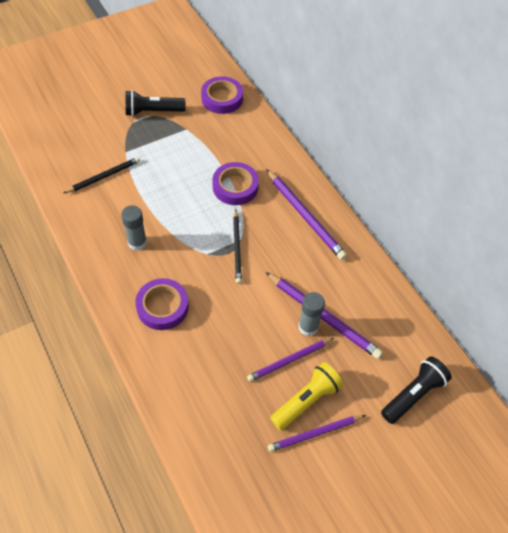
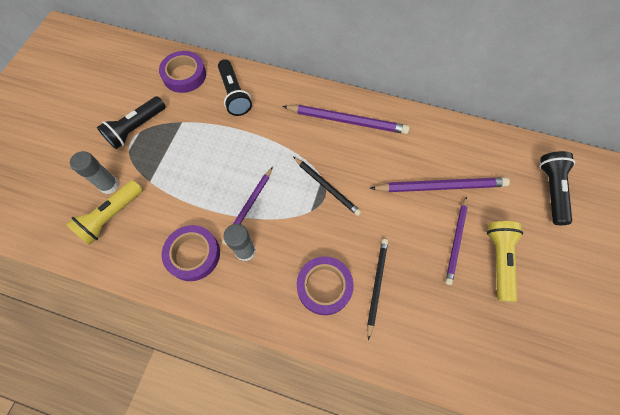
camera: 40 degrees left, 10 degrees up
black pencil [64,157,140,193] -> black pencil moved to [367,239,388,340]
purple tape [212,162,259,205] -> purple tape moved to [162,225,220,281]
purple pencil [268,415,366,452] -> purple pencil moved to [222,167,273,245]
grey glue stick [298,292,325,336] -> grey glue stick moved to [70,151,119,194]
none -> yellow flashlight [66,180,143,245]
none -> black flashlight [218,59,252,116]

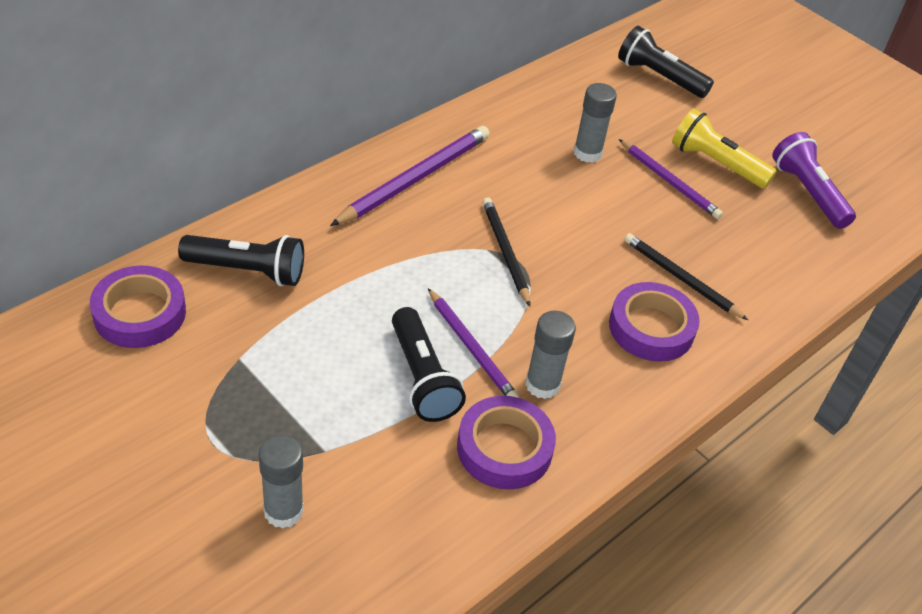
camera: 65 degrees left, 20 degrees down
yellow flashlight [66,180,143,245] -> none
black flashlight [97,96,166,149] -> black flashlight moved to [392,307,466,422]
black pencil [293,157,361,216] -> black pencil turned 90 degrees counterclockwise [483,197,530,306]
purple pencil [370,177,510,192] -> grey glue stick [574,83,617,163]
none -> purple flashlight [772,132,856,229]

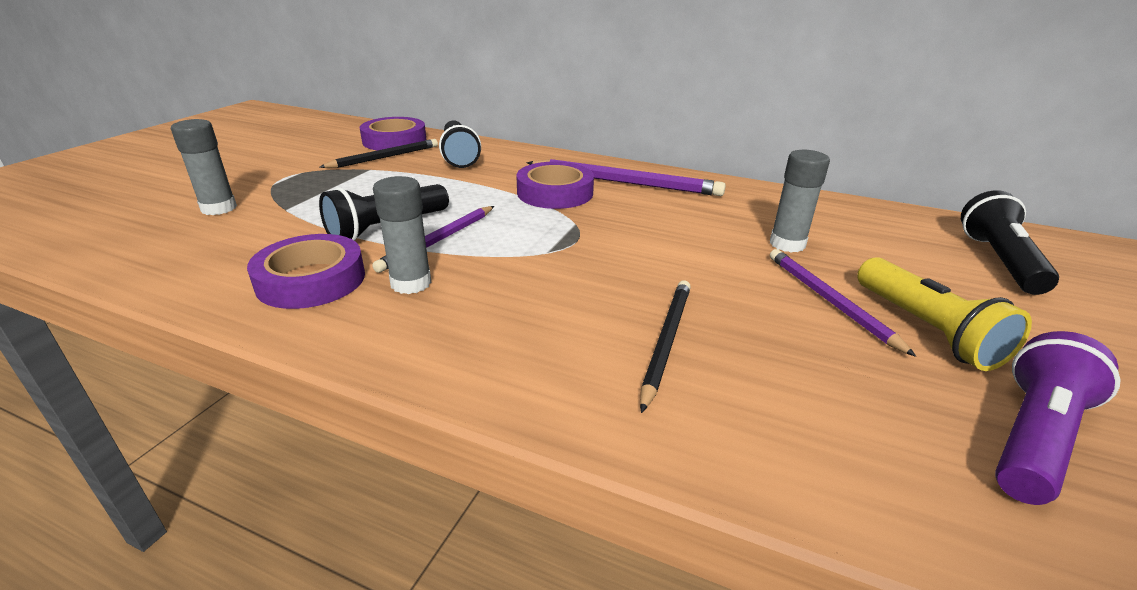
camera: 70 degrees right, 15 degrees down
black pencil [483,197,530,306] -> black pencil moved to [320,139,438,168]
purple tape [609,282,700,362] -> purple tape moved to [516,162,594,209]
purple pencil [619,139,723,219] -> purple pencil turned 135 degrees clockwise [770,249,916,357]
yellow flashlight [672,109,777,189] -> yellow flashlight turned 150 degrees clockwise [857,257,1032,371]

